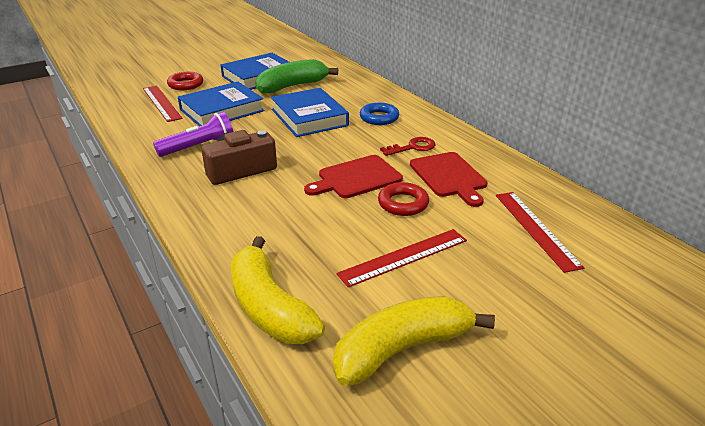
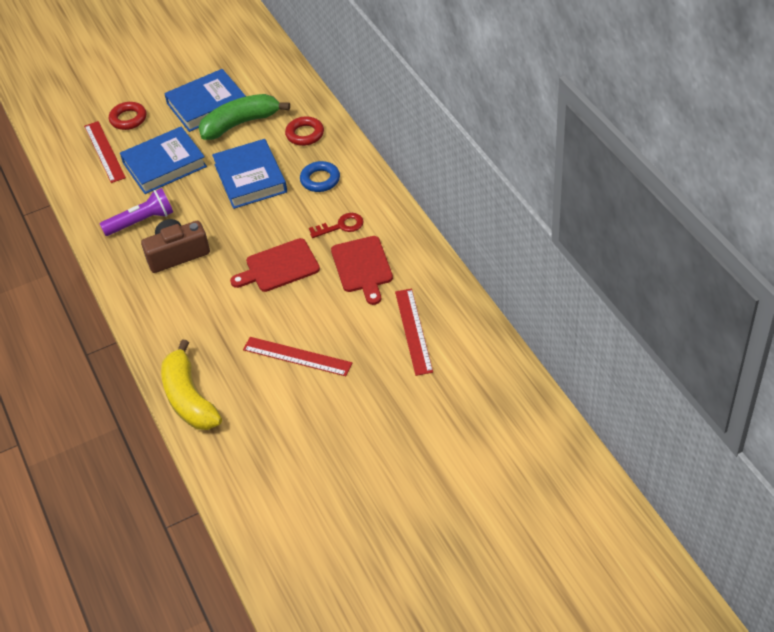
camera: 10 degrees right, 15 degrees up
yellow banana [333,296,495,386] -> none
red ruler [337,229,467,287] -> red ruler turned 45 degrees clockwise [243,337,352,376]
red ring [378,182,429,216] -> red ring moved to [285,116,324,146]

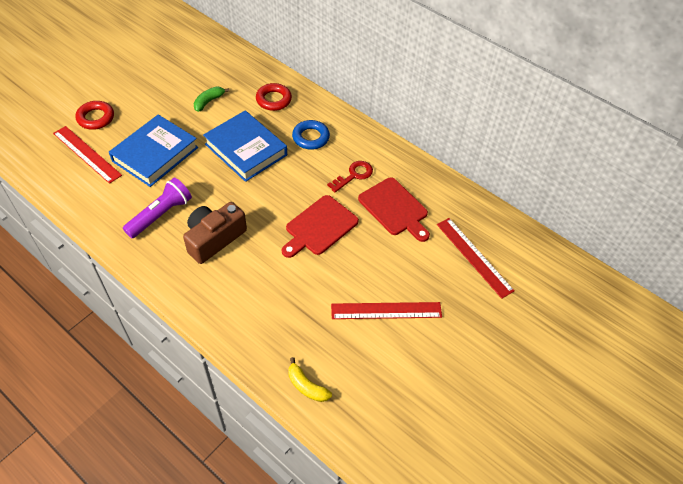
camera: 30 degrees left, 5 degrees up
yellow banana [161,339,222,430] -> yellow banana [288,357,332,402], size x0.48
blue book [164,69,246,132] -> none
green banana [199,94,290,140] -> green banana [194,86,230,112], size x0.48

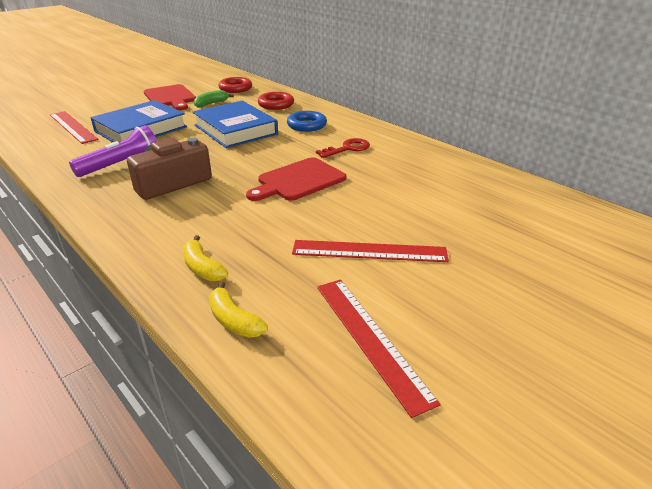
camera: 10 degrees right, 20 degrees down
red ring [76,101,114,130] -> red ring moved to [218,77,252,93]
red cutting board [358,177,430,242] -> red cutting board moved to [144,84,196,110]
red ruler [437,218,515,299] -> red ruler moved to [317,279,441,418]
none -> yellow banana [183,235,228,281]

